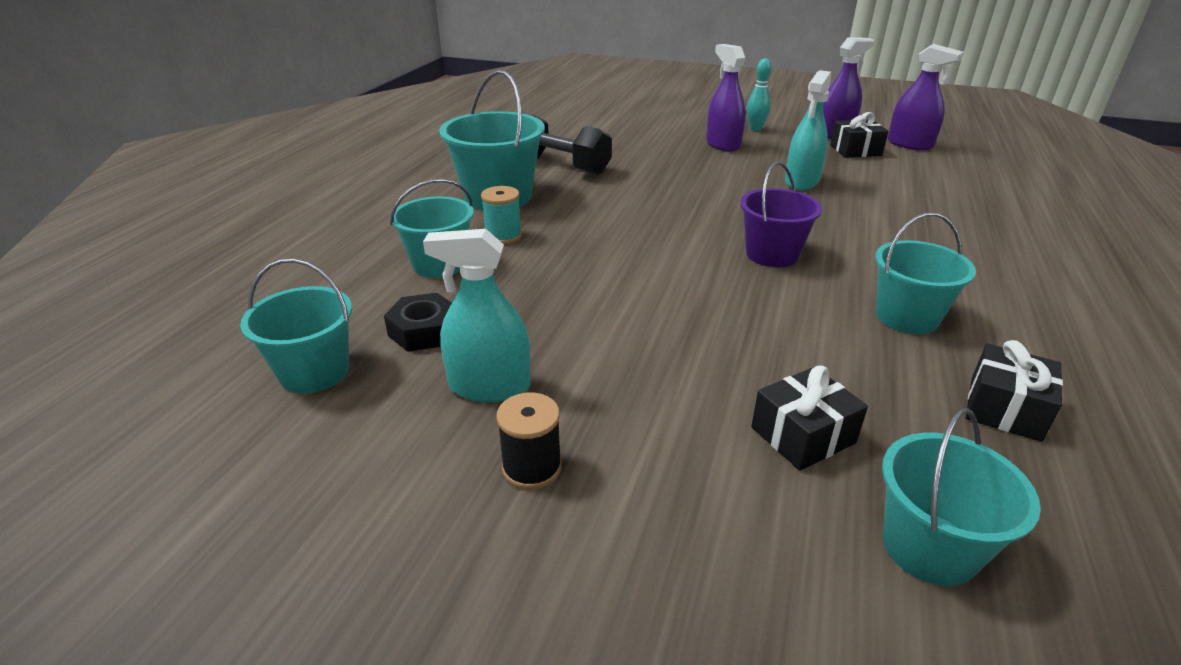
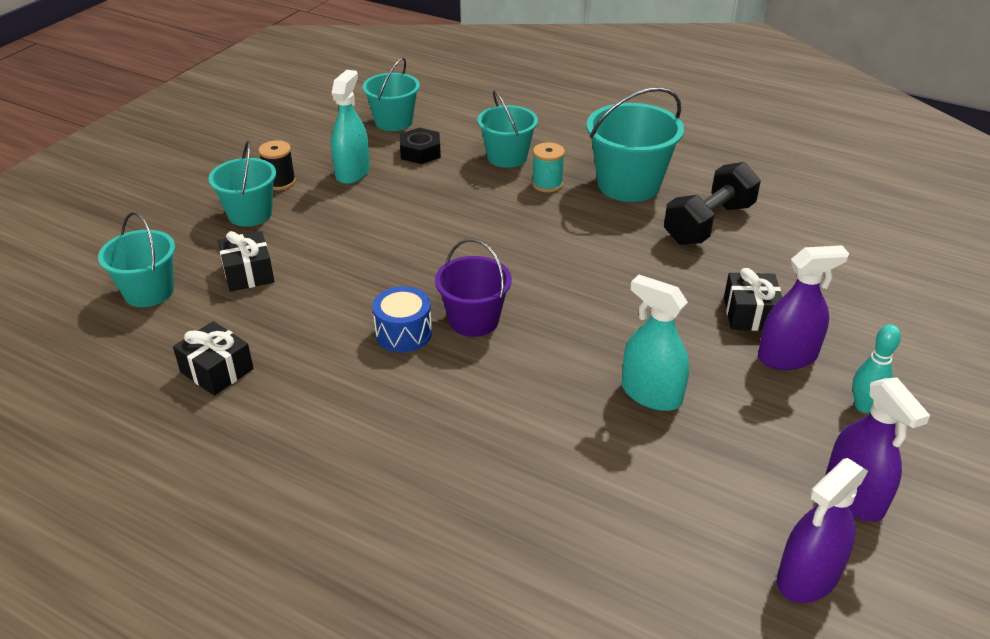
camera: 100 degrees right, 5 degrees up
black gift [830,112,889,158] -> black gift moved to [724,268,782,331]
turquoise bucket [875,213,976,334] -> turquoise bucket moved to [208,141,276,227]
none -> blue drum [372,286,432,352]

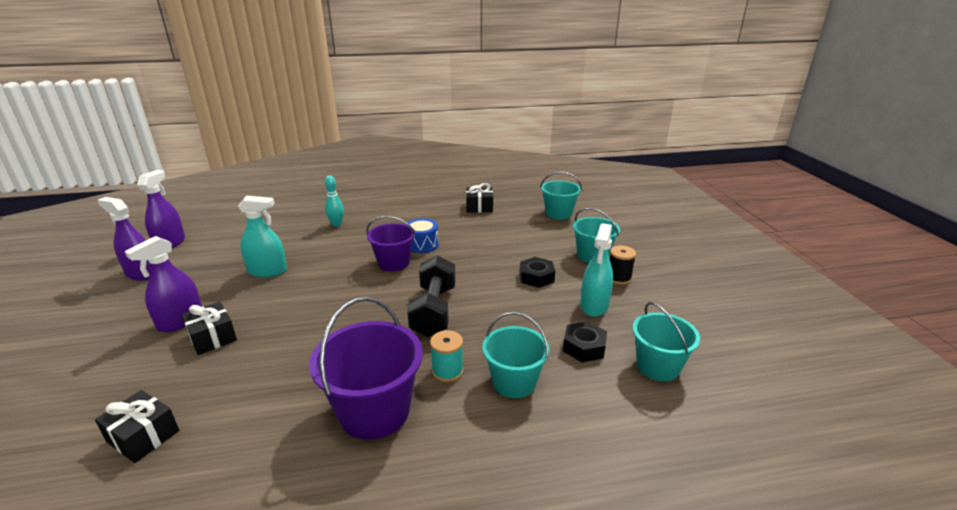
camera: 140 degrees right, 10 degrees down
black gift [218,231,274,292] -> black gift moved to [95,390,179,463]
turquoise spray bottle [331,70,370,184] -> turquoise spray bottle turned 45 degrees clockwise [580,223,613,317]
turquoise bucket [586,87,684,202] -> purple bucket [309,297,423,440]
black dumbbell [664,162,761,245] -> black dumbbell moved to [407,255,456,337]
turquoise bowling pin [852,324,901,413] -> turquoise bowling pin moved to [325,176,344,227]
none -> black nut [519,257,555,288]

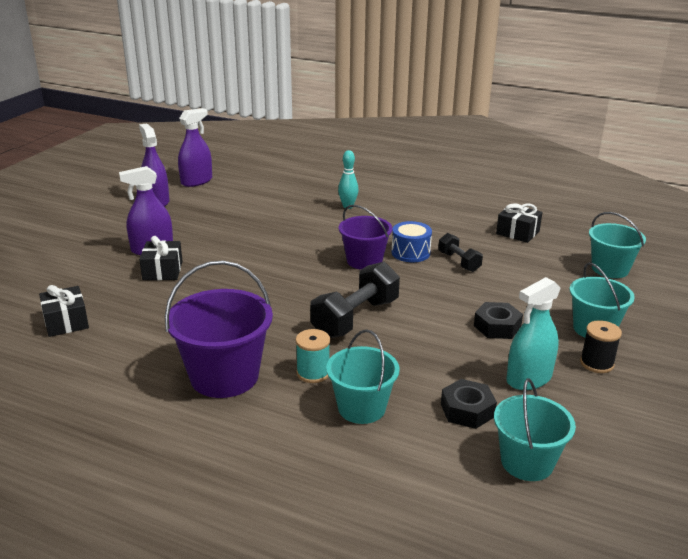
camera: 35 degrees right, 0 degrees up
turquoise spray bottle [238,196,287,277] -> none
none -> black dumbbell [438,233,483,272]

